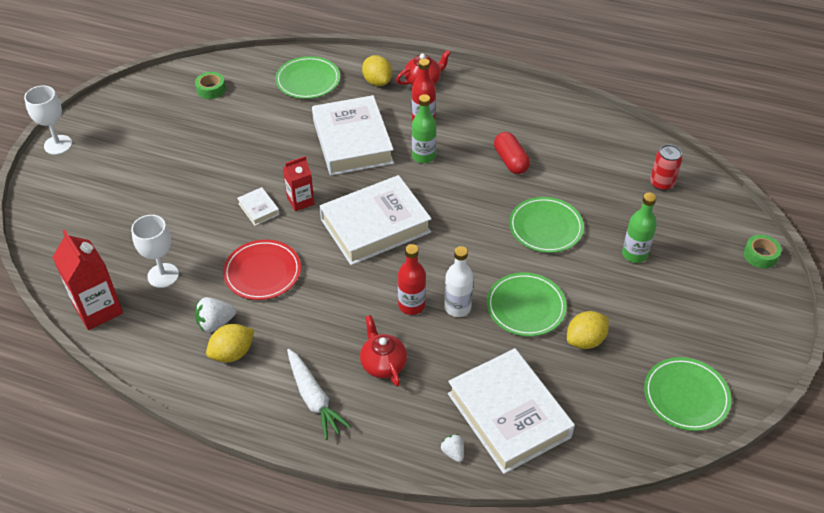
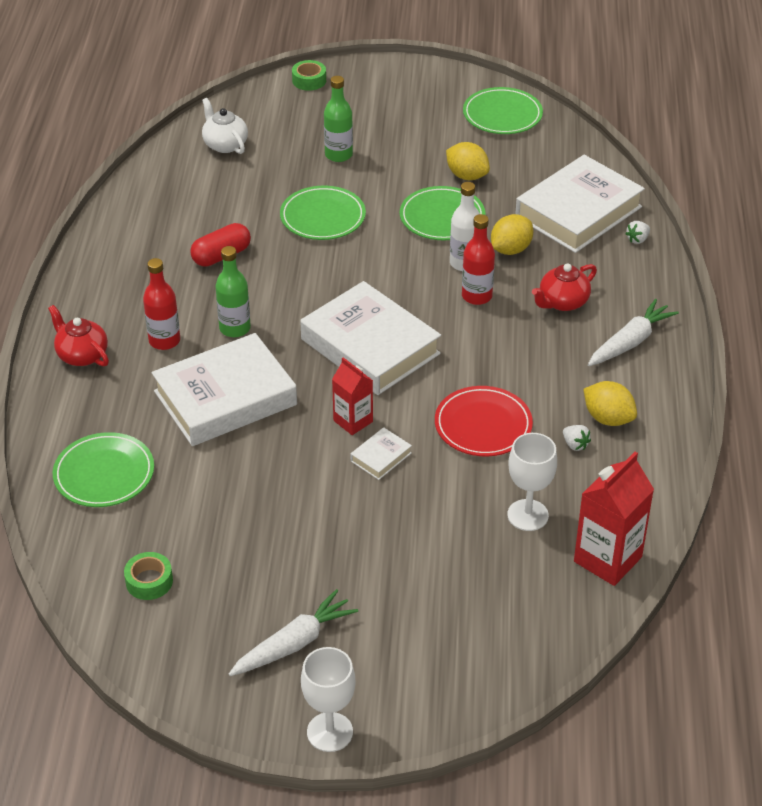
camera: 105 degrees left, 5 degrees down
white strawberry [195,297,236,332] -> white strawberry [563,425,591,451], size x0.62
yellow lemon [362,55,392,86] -> yellow lemon moved to [491,214,533,255]
red can [650,144,682,191] -> white teapot [202,98,248,154]
none -> white carrot [229,589,358,676]

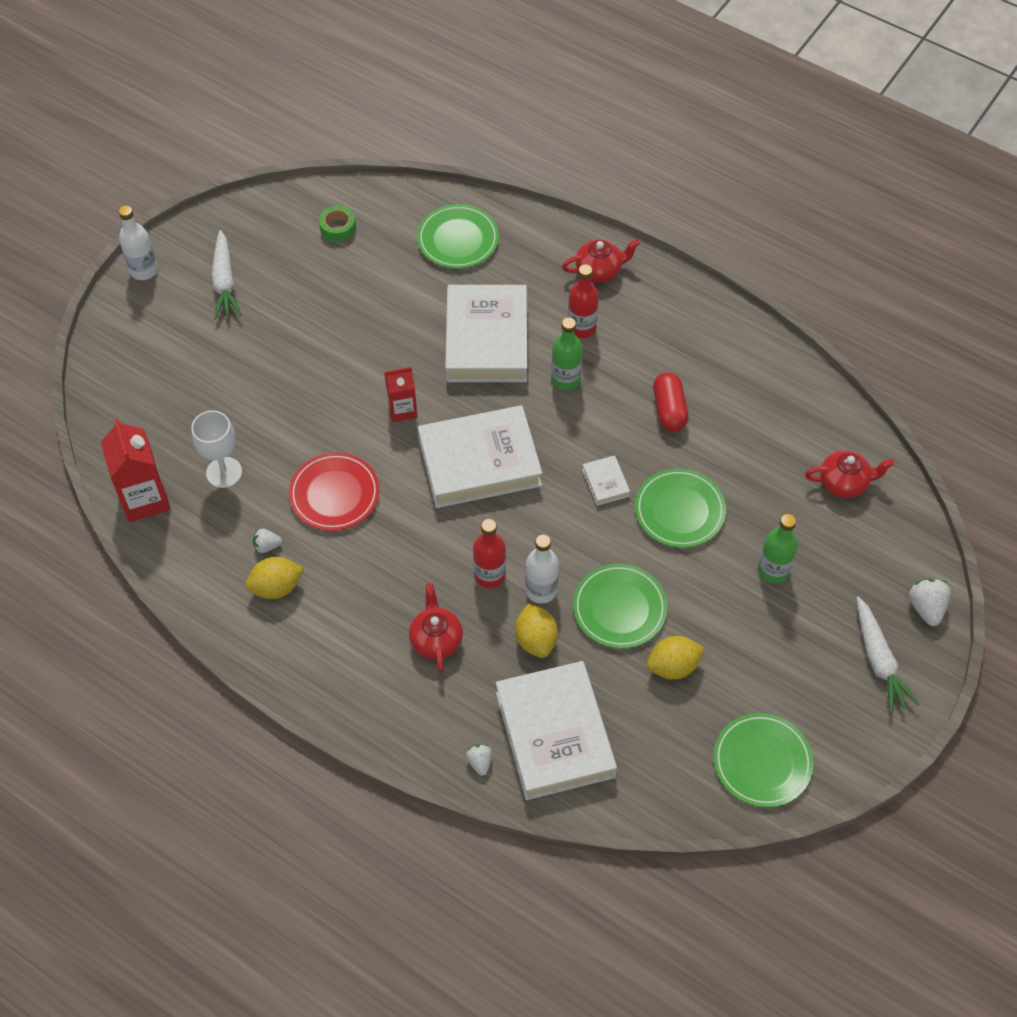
camera: 120 degrees right, 15 degrees up
white teapot [202,98,248,154] -> red teapot [805,450,894,498]
green tape [292,60,326,91] -> white strawberry [909,578,951,626]
white goblet [301,647,356,752] -> white bottle [118,205,158,280]
white book [351,427,412,480] -> white book moved to [582,455,630,506]
white carrot [588,299,679,366] -> white carrot moved to [857,597,920,713]

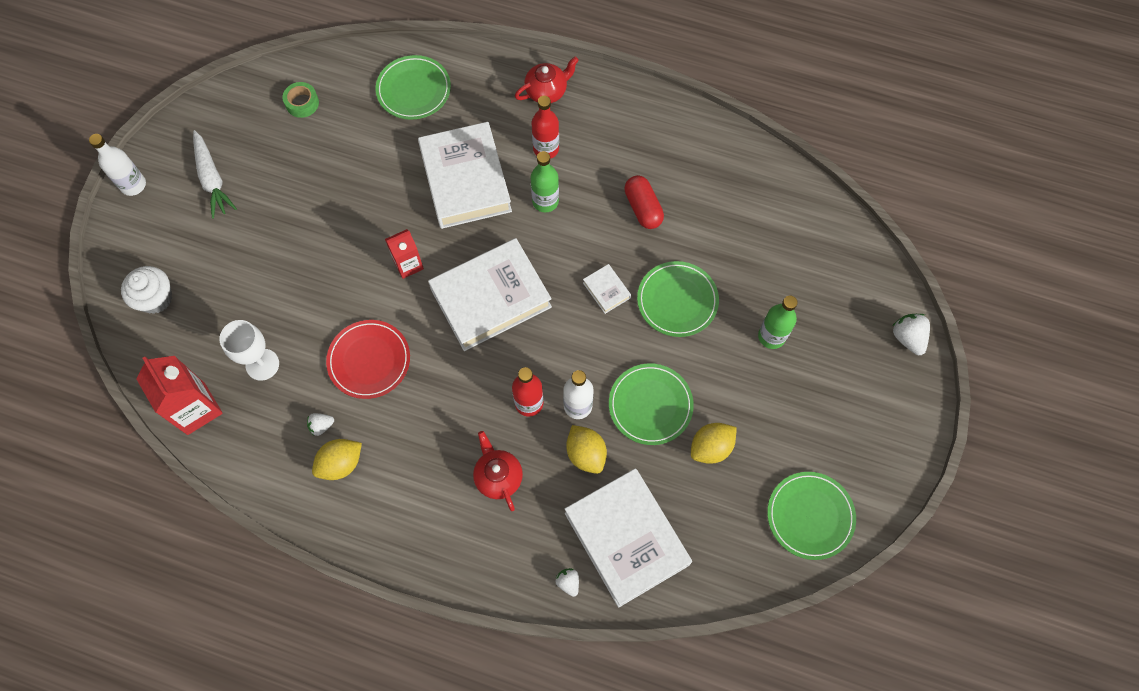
camera: 15 degrees left, 10 degrees up
red teapot [805,450,894,498] -> none
white carrot [857,597,920,713] -> none
none -> white cupcake [121,266,172,314]

